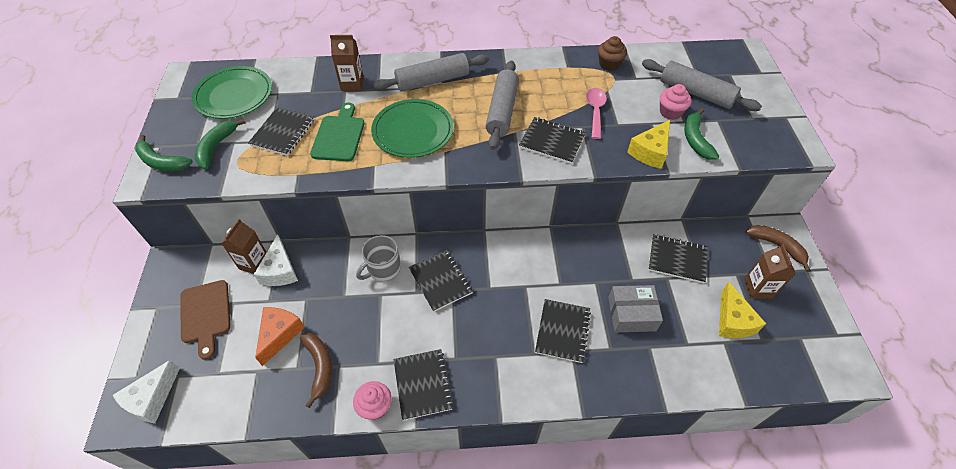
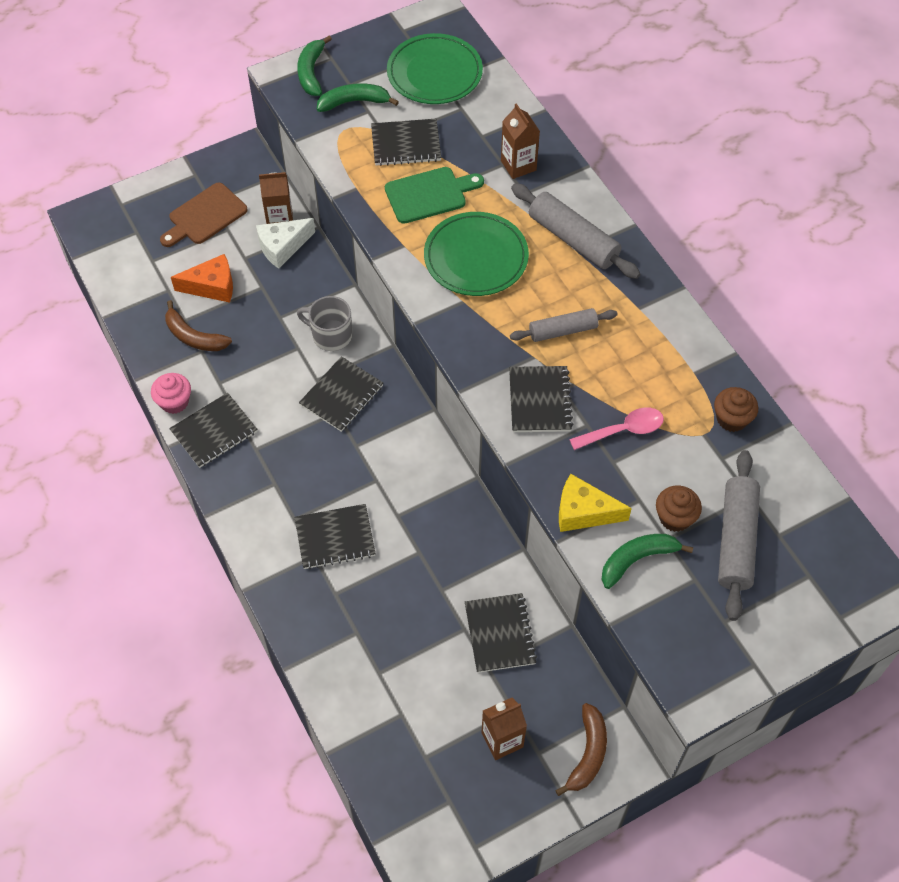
camera: 65 degrees right, 5 degrees up
white cheese [113,360,180,424] -> none
brown banana [300,333,332,408] -> brown banana turned 75 degrees clockwise [165,300,232,351]
grey rolling pin [485,61,519,150] -> grey rolling pin [510,308,618,342], size x0.65
grey box [608,285,663,332] -> none
pink cupcake [660,84,692,120] -> brown cupcake [656,485,702,532]
yellow cheese [719,282,766,338] -> none

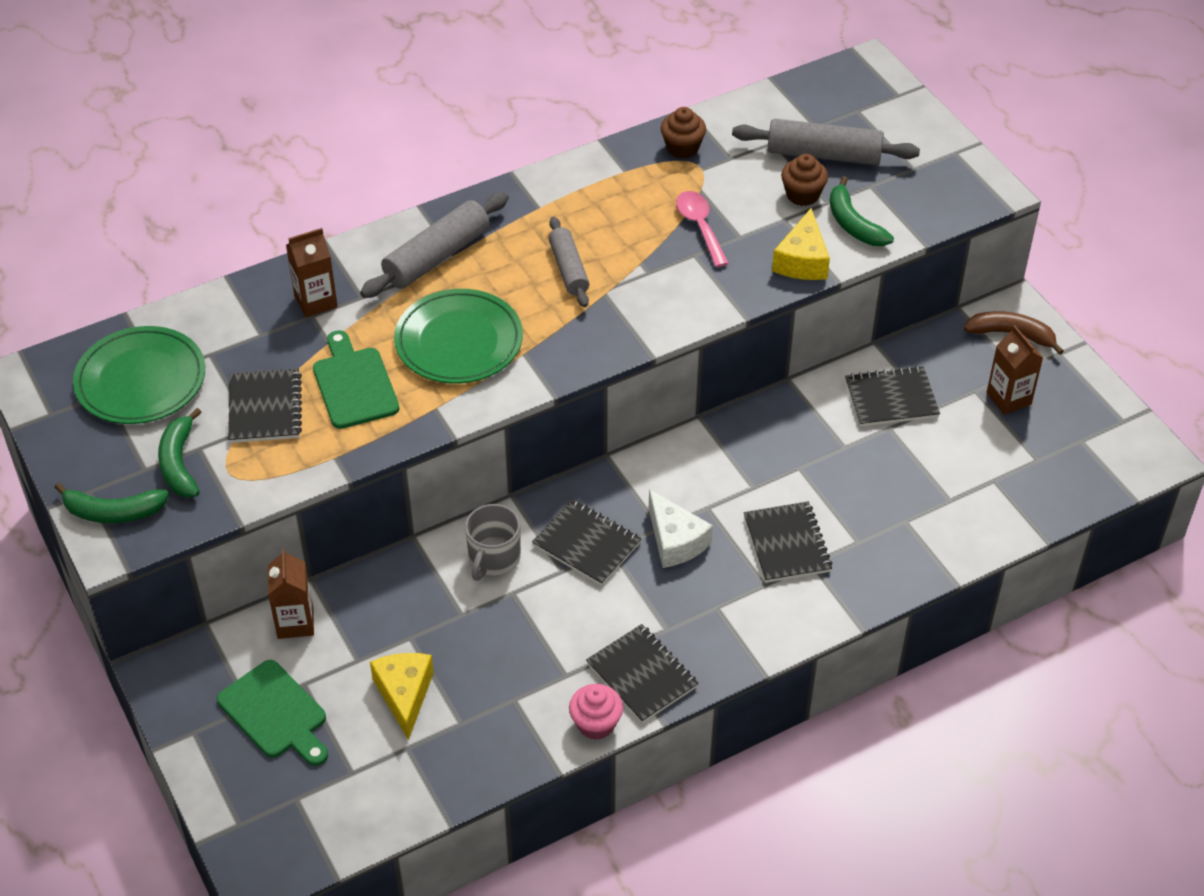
camera: 90 degrees left, 10 degrees down
brown cutting board [160,183,248,247] -> green cutting board [217,660,328,766]
brown banana [165,300,232,351] -> none
orange cheese [171,254,233,303] -> yellow cheese [370,653,434,740]
white cheese [256,218,315,269] -> white cheese moved to [649,489,713,568]
black notebook [509,366,574,432] -> none

